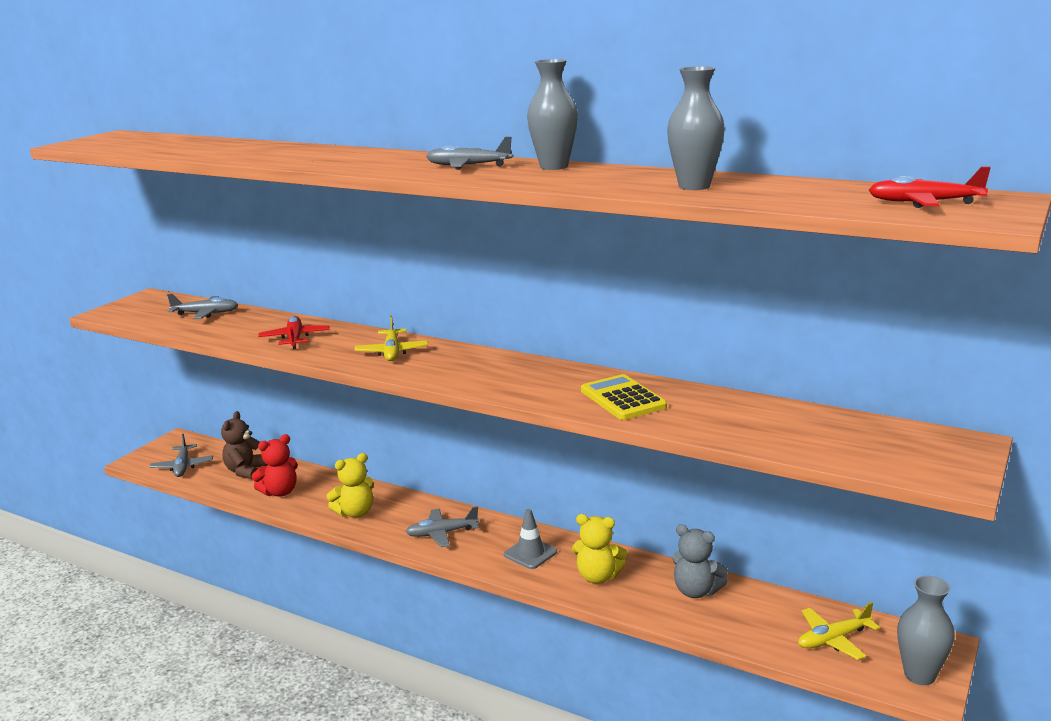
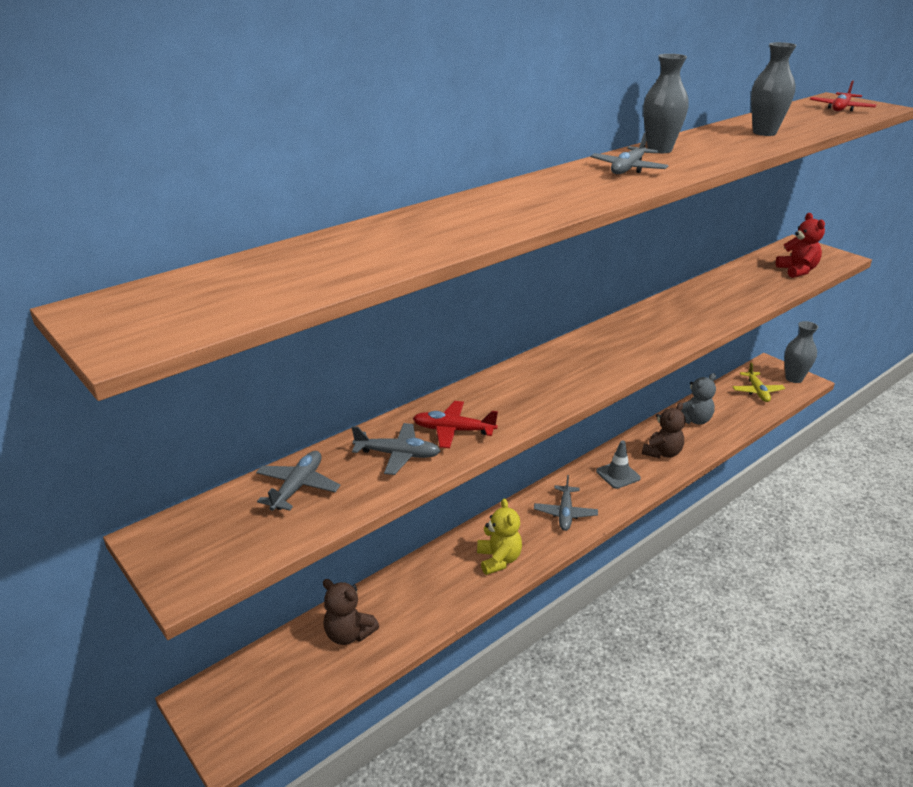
camera: 70 degrees left, 10 degrees up
grey plane [150,434,213,477] -> grey plane moved to [352,423,440,475]
red teddy bear [252,434,298,496] -> red teddy bear moved to [776,213,825,278]
yellow plane [354,315,428,361] -> none
yellow teddy bear [572,514,627,584] -> brown teddy bear [642,403,685,458]
yellow calculator [581,374,667,420] -> none

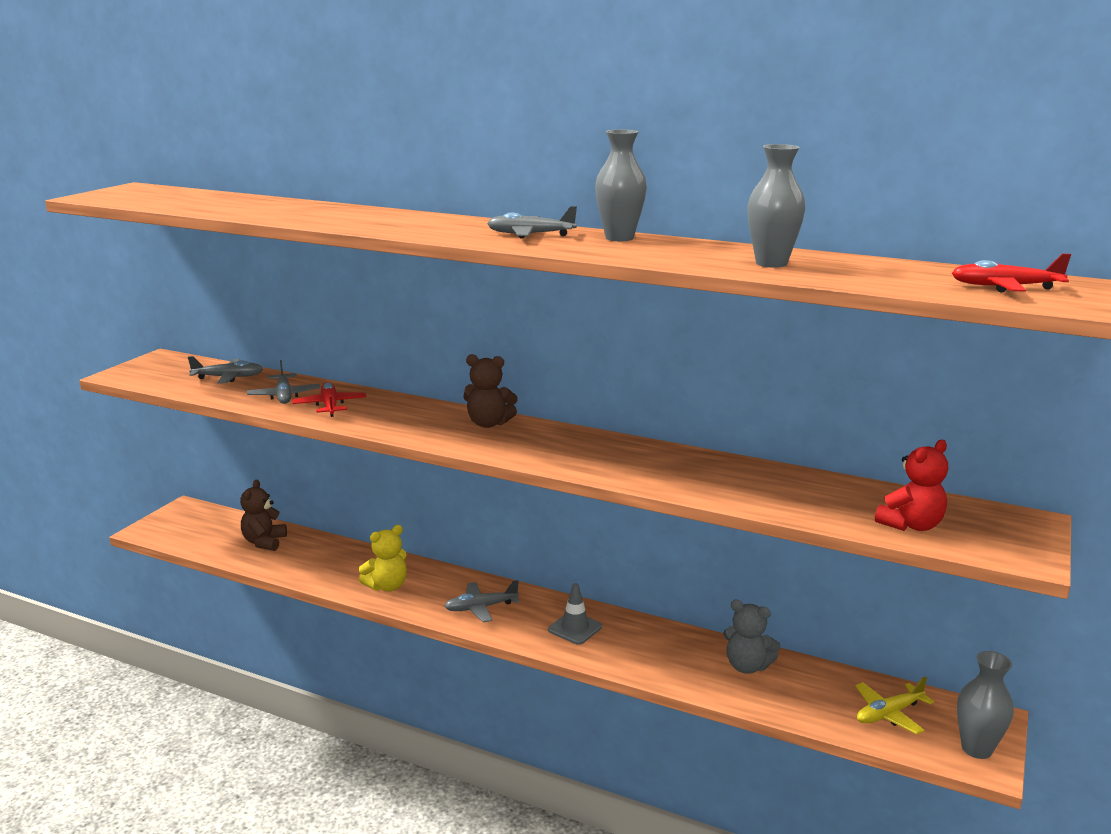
camera: 65 degrees right, 10 degrees down
brown teddy bear [642,403,685,458] -> brown teddy bear moved to [463,354,518,428]

